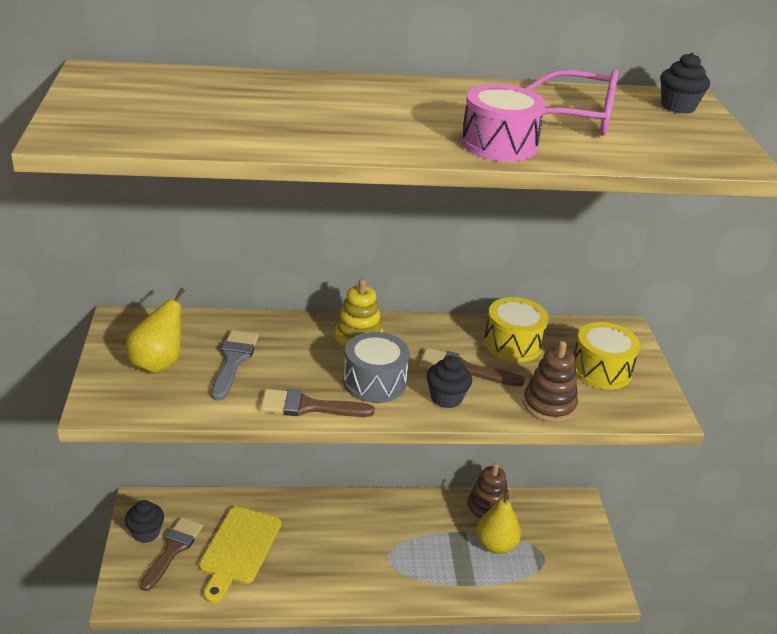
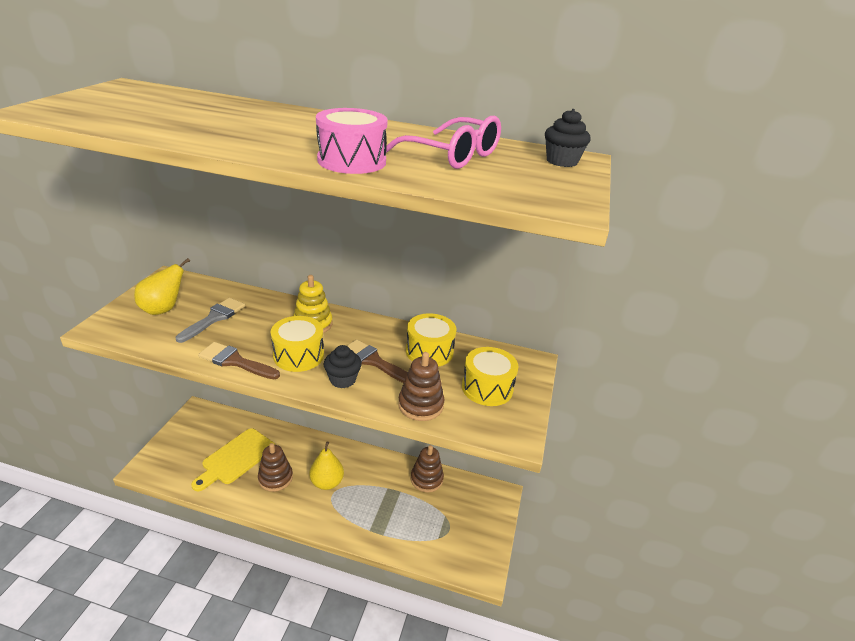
camera: 20 degrees right, 0 degrees up
black cupcake [125,500,164,543] -> none
brown brush [140,517,203,591] -> none
grey drum [343,332,410,403] -> yellow drum [271,316,324,372]
yellow pear [476,490,521,554] -> yellow pear moved to [309,441,344,490]
none -> brown stacking toy [258,443,293,492]

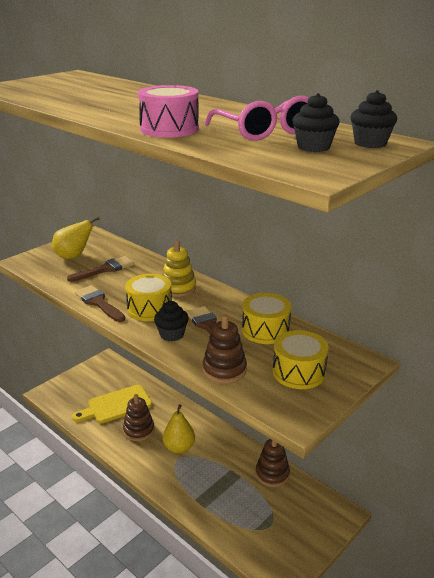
camera: 30 degrees right, 5 degrees down
grey brush [176,298,245,343] -> brown brush [67,256,134,282]
none -> black cupcake [292,93,340,152]

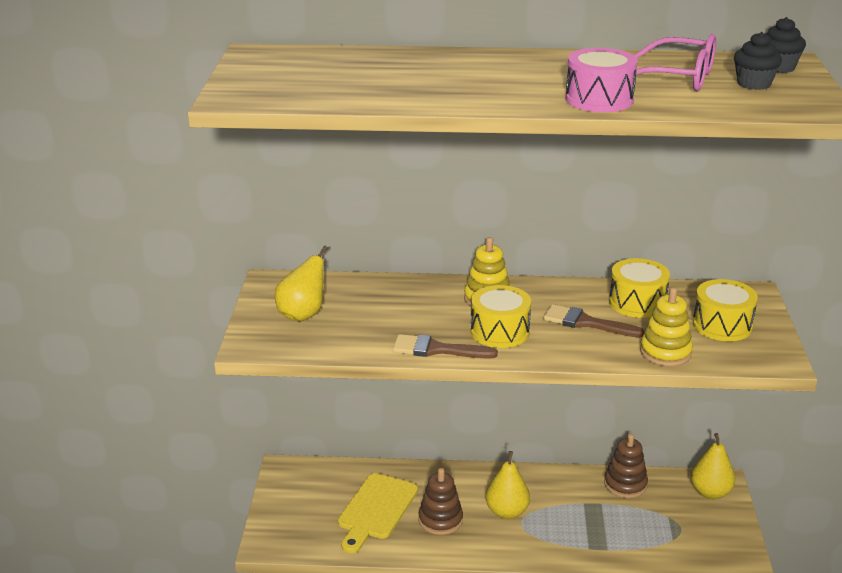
camera: 40 degrees left, 0 degrees up
brown brush [67,256,134,282] -> none
black cupcake [154,301,189,341] -> none
brown stacking toy [202,315,247,384] -> yellow stacking toy [640,287,693,366]
none -> yellow pear [691,433,735,499]

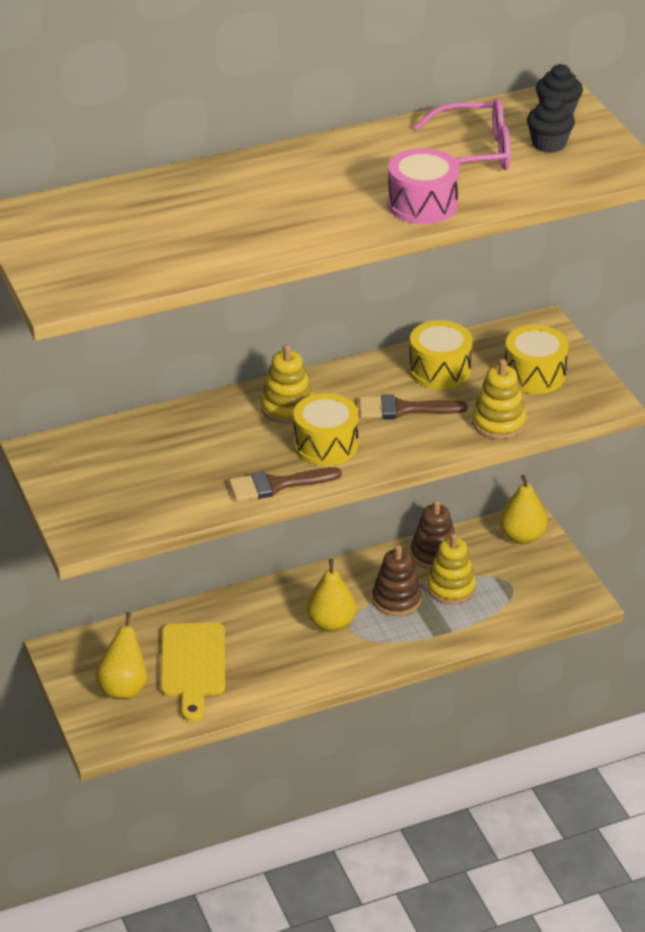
camera: 25 degrees left, 10 degrees up
yellow pear [275,246,328,322] -> yellow pear moved to [95,612,147,699]
brown stacking toy [419,468,463,535] -> brown stacking toy moved to [372,545,421,616]
none -> yellow stacking toy [427,533,476,604]

